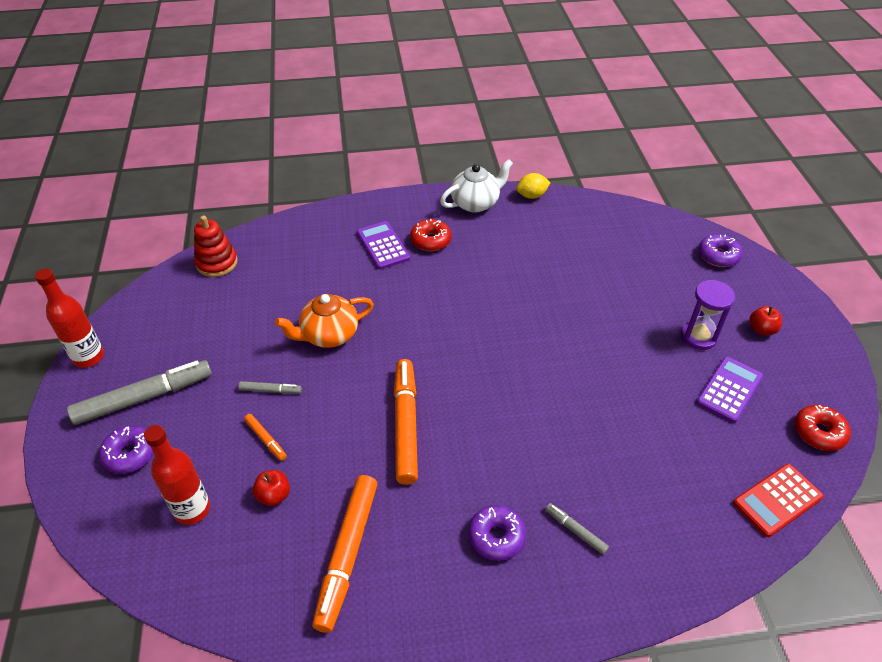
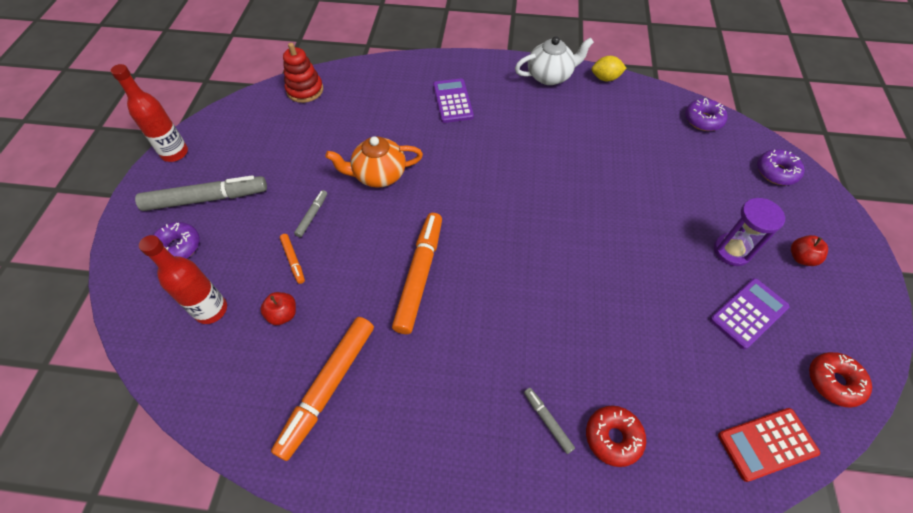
camera: 15 degrees right, 10 degrees up
grey marker [239,381,302,394] -> grey marker turned 90 degrees counterclockwise [294,190,327,237]
red donut [410,219,452,251] -> red donut moved to [586,406,646,467]
purple donut [468,505,526,561] -> purple donut moved to [685,98,728,131]

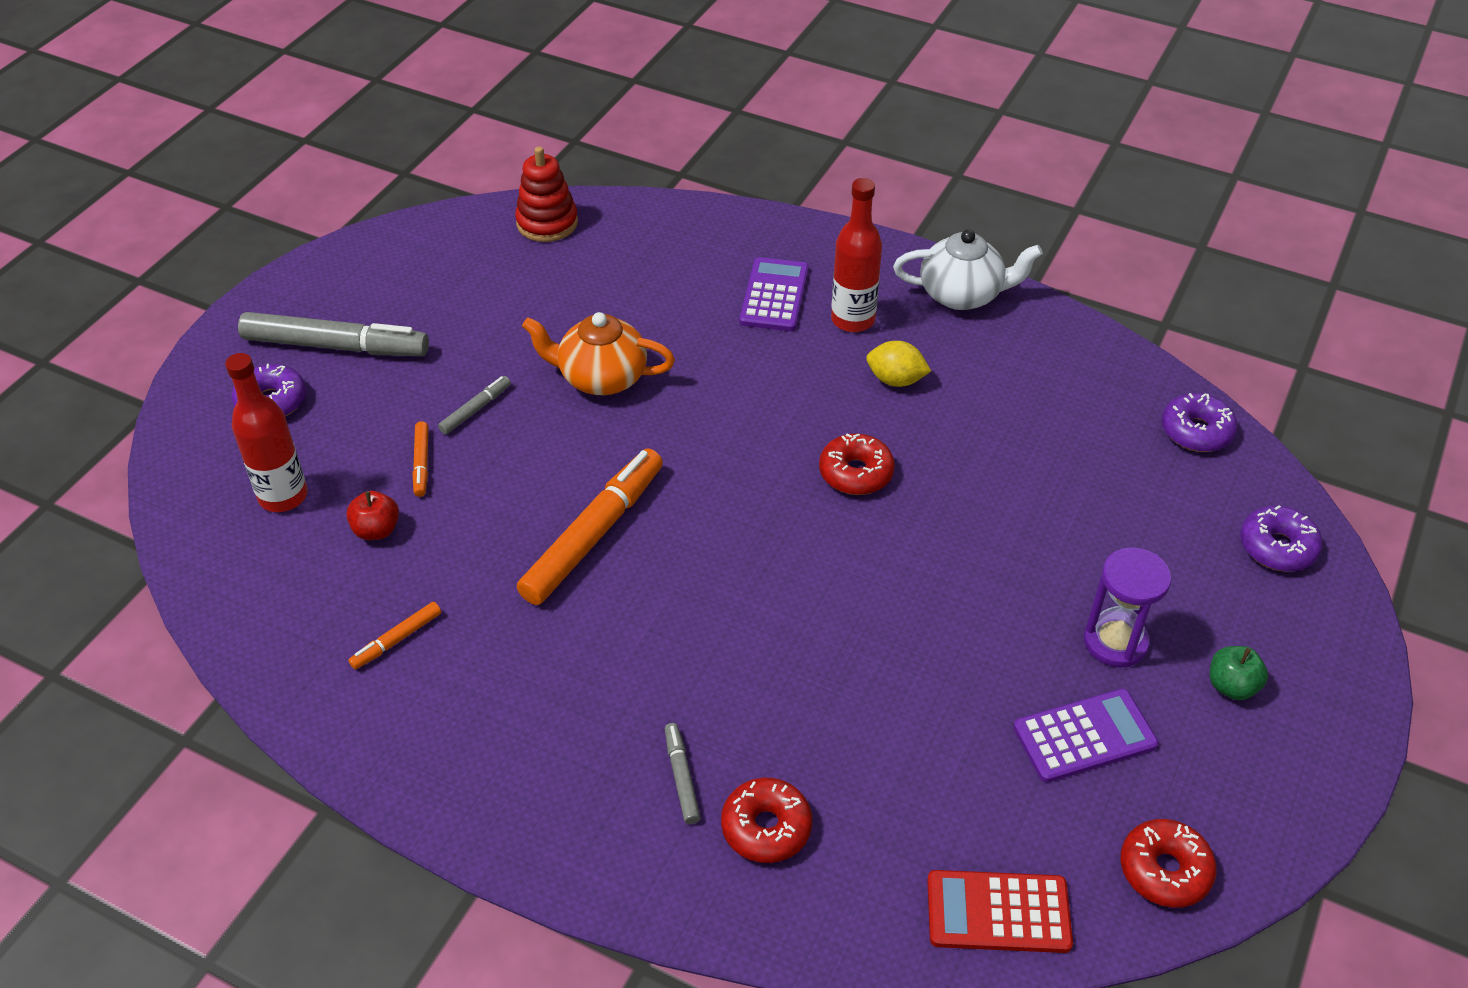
camera: 20 degrees right, 10 degrees down
red bottle [110,64,188,162] -> red bottle moved to [831,178,882,332]
orange marker [271,317,374,461] -> orange marker [349,602,441,669], size x0.46
yellow lemon [592,56,627,81] -> yellow lemon moved to [866,341,931,387]
red apple [791,235,828,266] -> green apple [1210,646,1268,700]
none -> red donut [819,434,895,495]

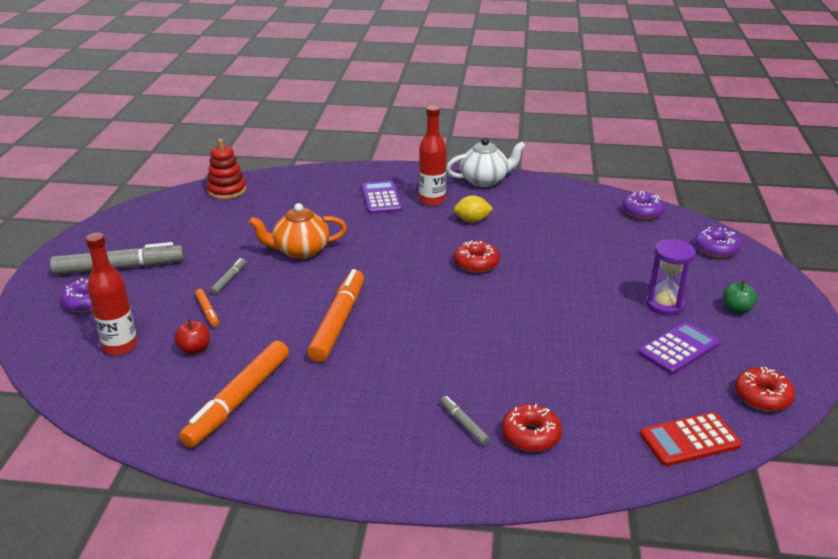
camera: 20 degrees left, 15 degrees down
orange marker [349,602,441,669] -> orange marker [179,341,289,448], size x2.18

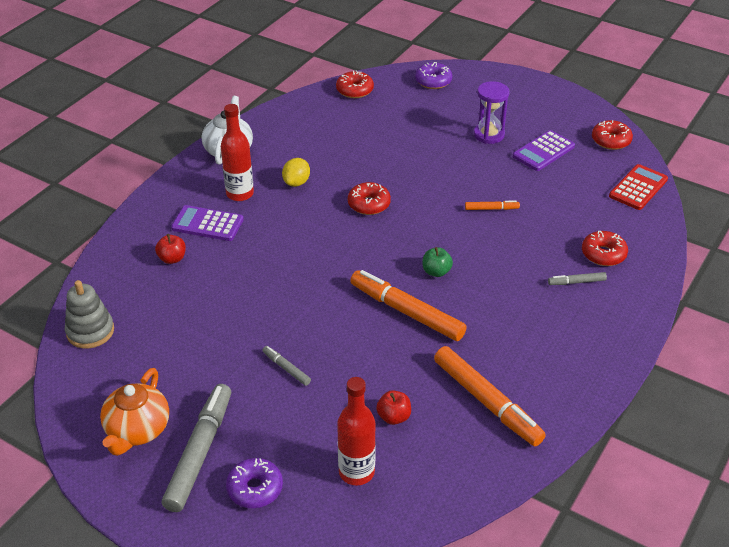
camera: 65 degrees left, 10 degrees up
orange marker [195,289,219,327] -> orange marker moved to [465,200,520,210]
red stacking toy [207,139,246,200] -> grey stacking toy [65,280,114,348]
orange teapot [249,203,347,259] -> orange teapot moved to [100,368,169,456]
purple donut [623,191,665,220] -> red donut [336,70,374,98]
purple calculator [638,322,720,374] -> purple calculator turned 120 degrees counterclockwise [513,130,575,171]
red calculator [640,412,742,466] -> red calculator turned 150 degrees counterclockwise [609,164,668,210]
green apple [722,280,757,314] -> green apple moved to [422,247,453,277]
none -> red apple [155,234,186,264]

